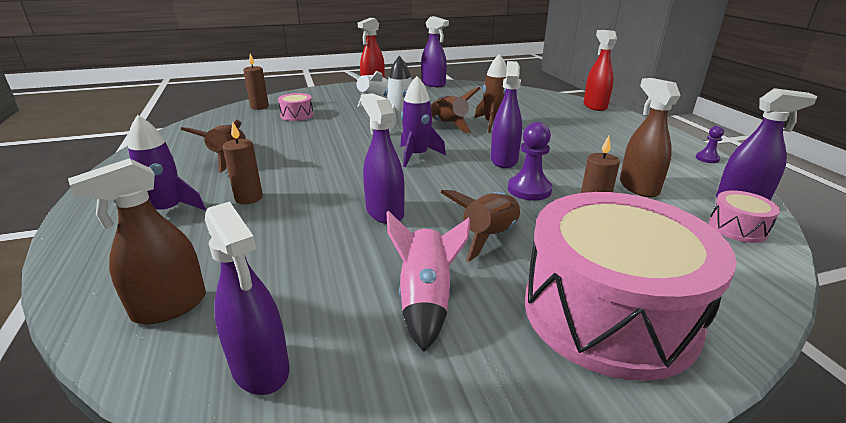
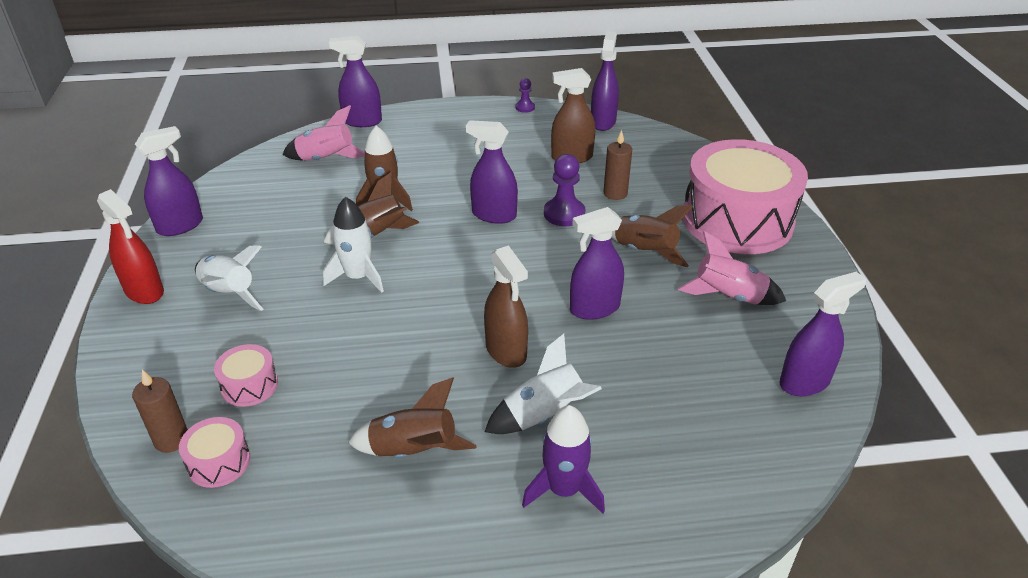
camera: 80 degrees left, 10 degrees up
brown spray bottle [68,158,206,324] -> brown spray bottle moved to [484,245,528,368]
brown candle [222,122,263,204] -> white rocket [485,334,602,434]
purple rocket [401,76,446,167] -> none
red spray bottle [584,30,617,111] -> purple spray bottle [329,36,382,127]
pink drum [709,190,780,243] -> pink drum moved to [179,417,250,488]
none -> pink rocket [282,105,365,161]

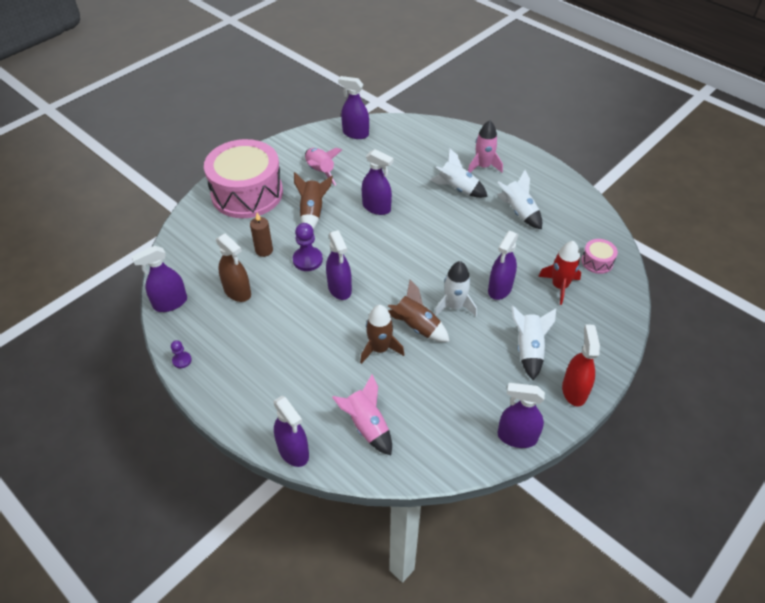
camera: 130 degrees left, 10 degrees up
brown candle [132,369,188,453] -> none
pink drum [214,344,278,407] -> red rocket [538,241,581,305]
brown rocket [348,377,477,458] -> white rocket [497,170,542,230]
brown spray bottle [484,245,528,368] -> none
purple rocket [522,405,605,514] -> pink rocket [468,120,503,173]
none -> purple spray bottle [488,231,519,300]

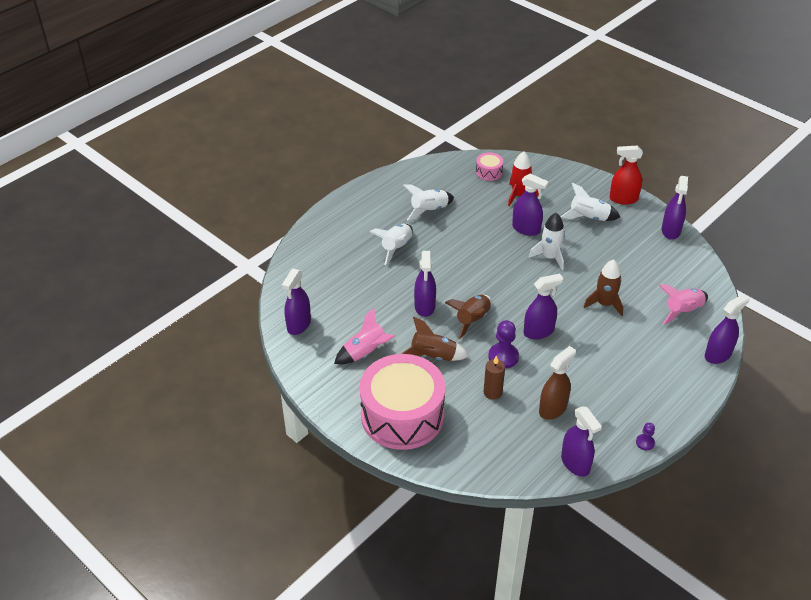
camera: 90 degrees left, 5 degrees down
purple spray bottle [362,149,394,215] -> purple spray bottle turned 150 degrees clockwise [414,251,436,317]
brown rocket [388,280,450,342] -> brown rocket moved to [445,295,492,339]
pink rocket [468,120,503,173] -> none

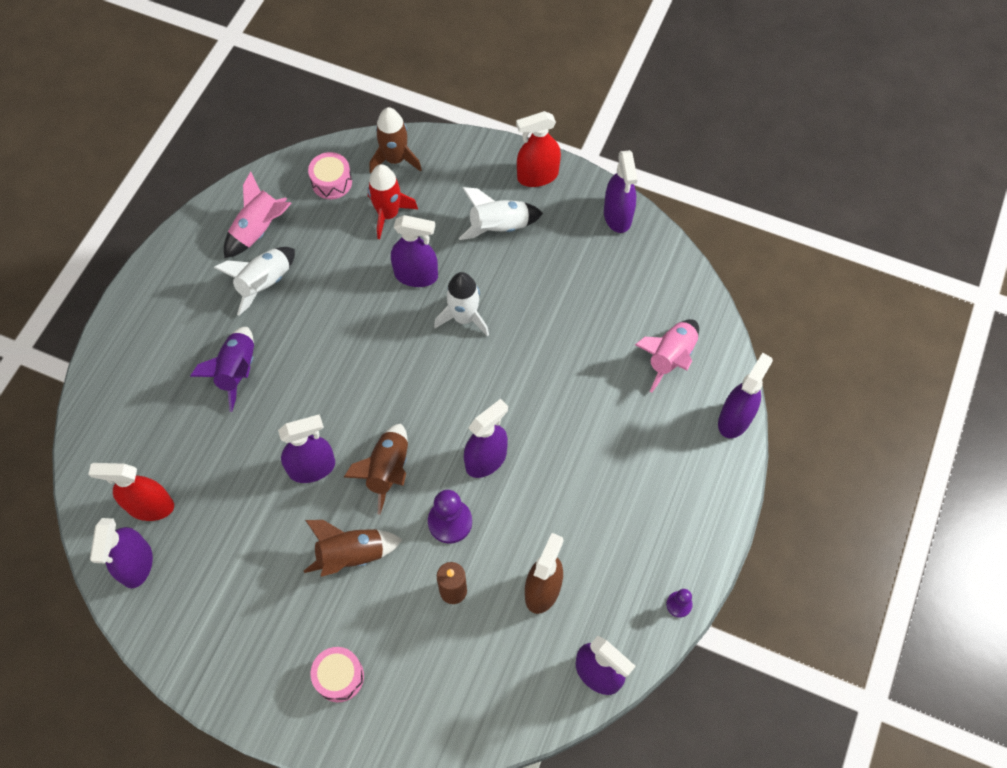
camera: 20 degrees left, 20 degrees up
pink rocket [334,308,395,365] -> pink rocket moved to [224,171,292,258]
pink drum [359,354,446,450] -> pink drum [311,647,364,702], size x0.40
white rocket [370,224,413,265] -> purple rocket [190,327,254,412]
purple spray bottle [414,251,436,317] -> purple spray bottle turned 90 degrees counterclockwise [278,414,335,483]
brown rocket [584,259,623,316] -> brown rocket moved to [369,107,422,173]
none -> red spray bottle [88,463,174,521]

